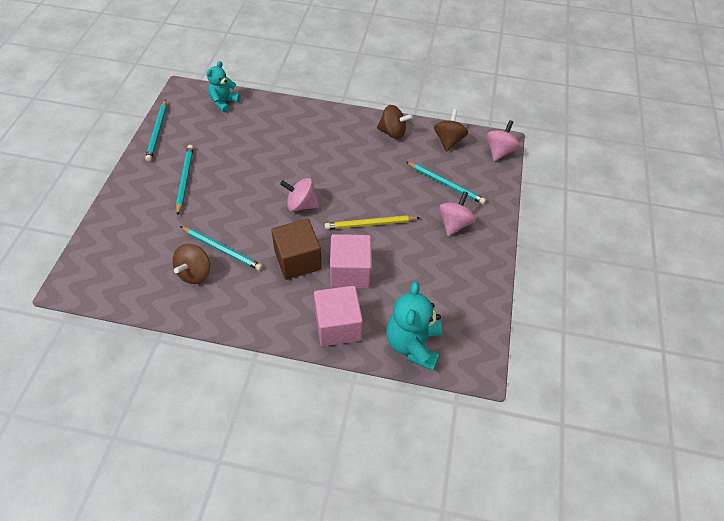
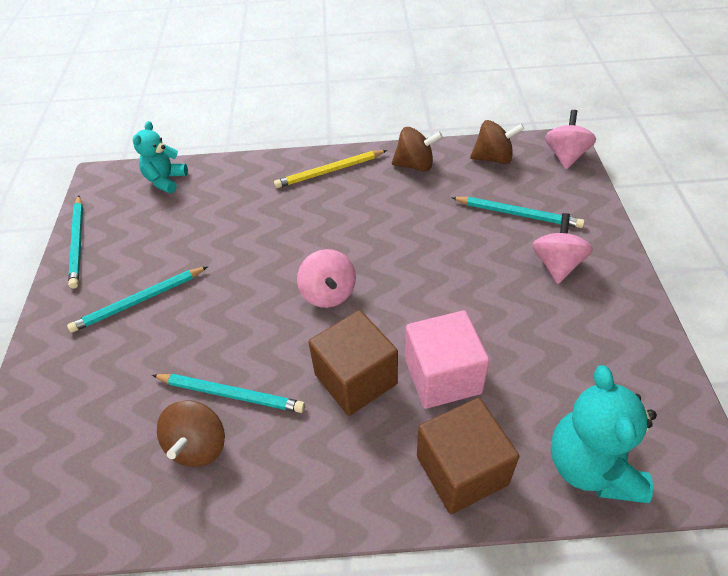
camera: 10 degrees left, 5 degrees down
turquoise pencil [176,145,194,216] -> turquoise pencil turned 105 degrees counterclockwise [67,266,208,333]
pink spinning top [280,178,320,211] -> pink spinning top turned 105 degrees counterclockwise [297,249,356,308]
pink cube [314,286,363,347] -> brown cube [417,398,519,514]
yellow pencil [325,215,420,230] -> yellow pencil moved to [274,150,387,188]
brown spinning top [434,109,468,152] -> brown spinning top turned 90 degrees clockwise [470,120,524,164]

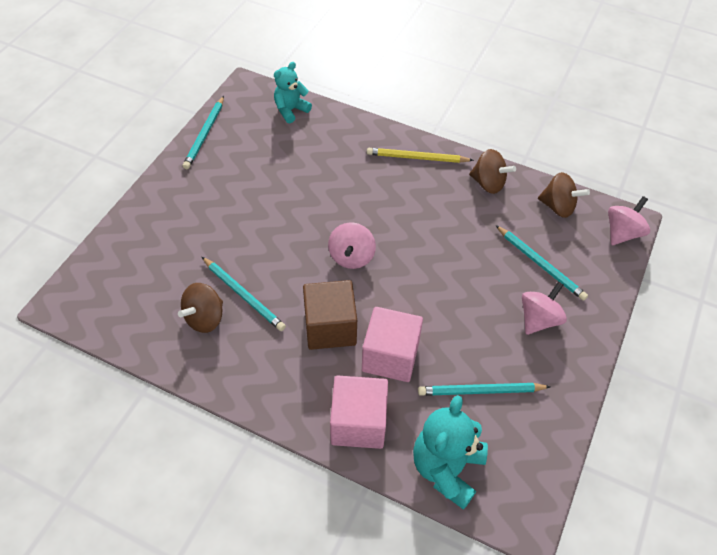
camera: 25 degrees right, 5 degrees up
turquoise pencil [67,266,208,333] -> turquoise pencil moved to [418,383,550,396]
brown cube [417,398,519,514] -> pink cube [330,375,388,449]

